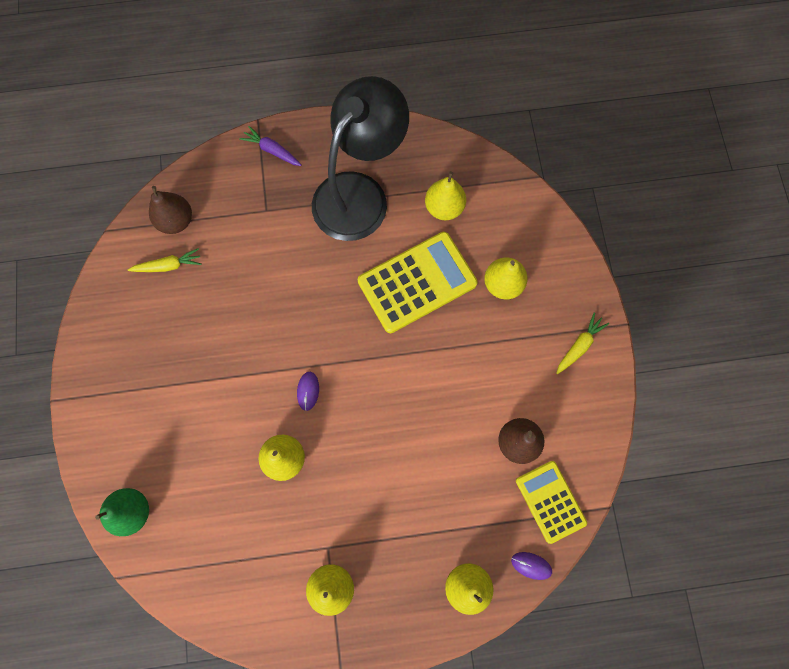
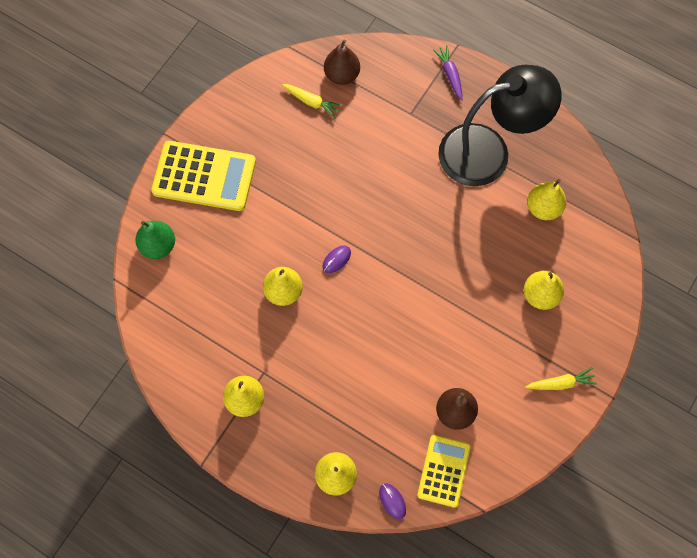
camera: 40 degrees right, 5 degrees down
yellow calculator [358,232,478,333] -> yellow calculator moved to [151,141,256,211]

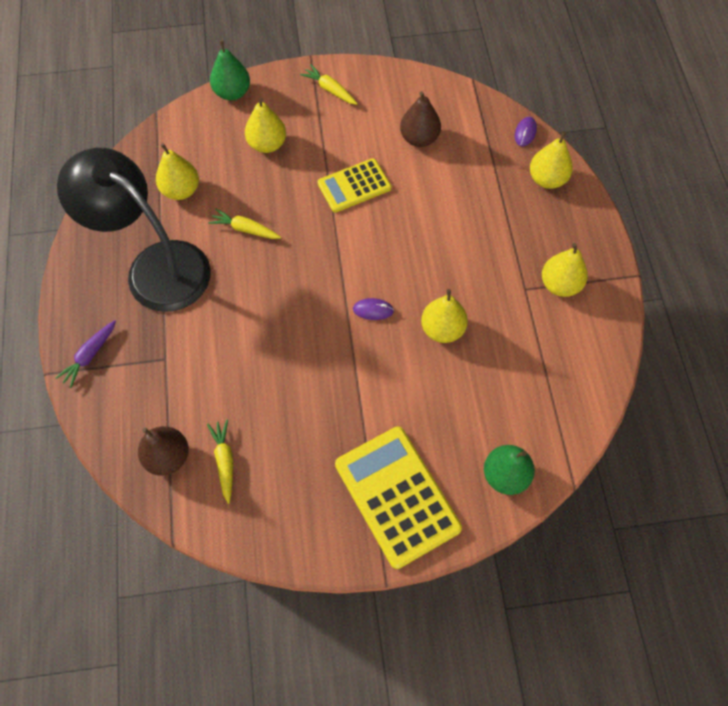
camera: 130 degrees left, 5 degrees down
yellow calculator [417,435,471,508] -> yellow calculator moved to [318,158,391,213]
none -> yellow carrot [208,209,281,239]
none -> green pear [210,40,250,101]

